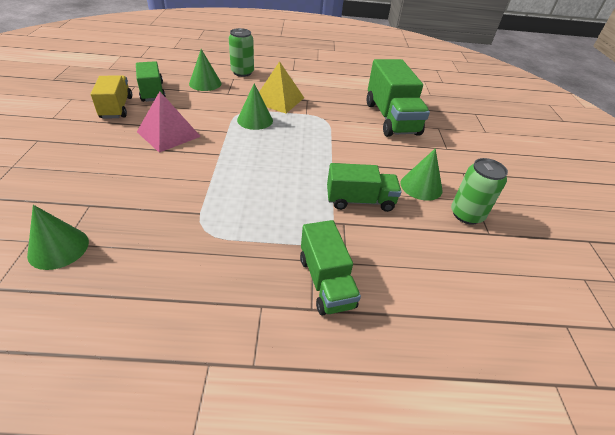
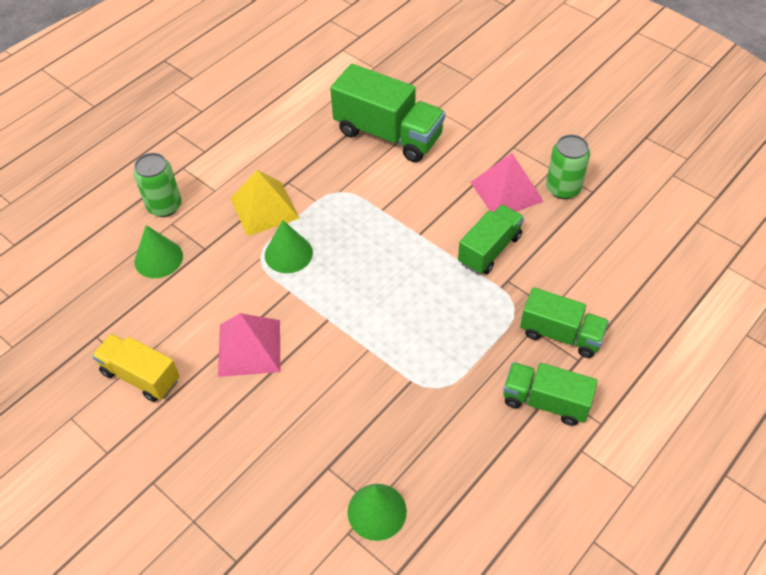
camera: 45 degrees left, 10 degrees up
green truck [136,61,166,102] -> green truck moved to [503,362,598,426]
green cone [401,148,443,201] -> pink pyramid [470,153,544,212]

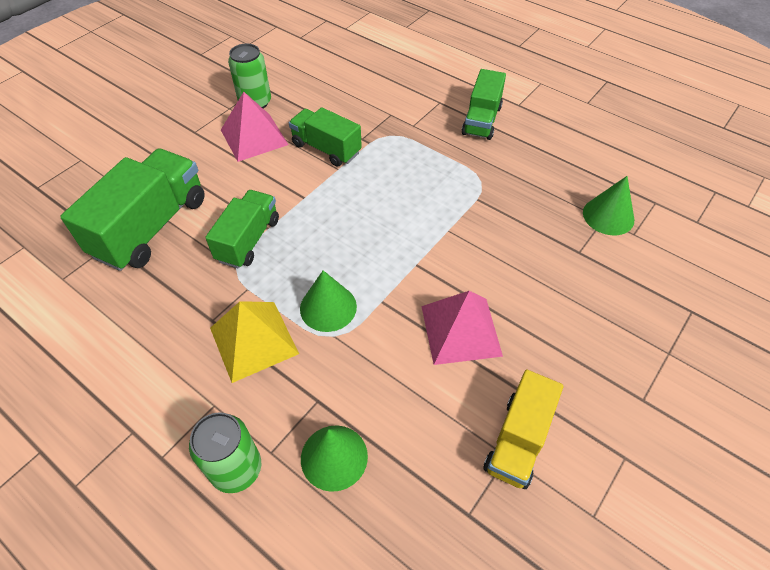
camera: 95 degrees left, 0 degrees up
green truck [520,287,609,358] -> green truck moved to [205,190,279,268]

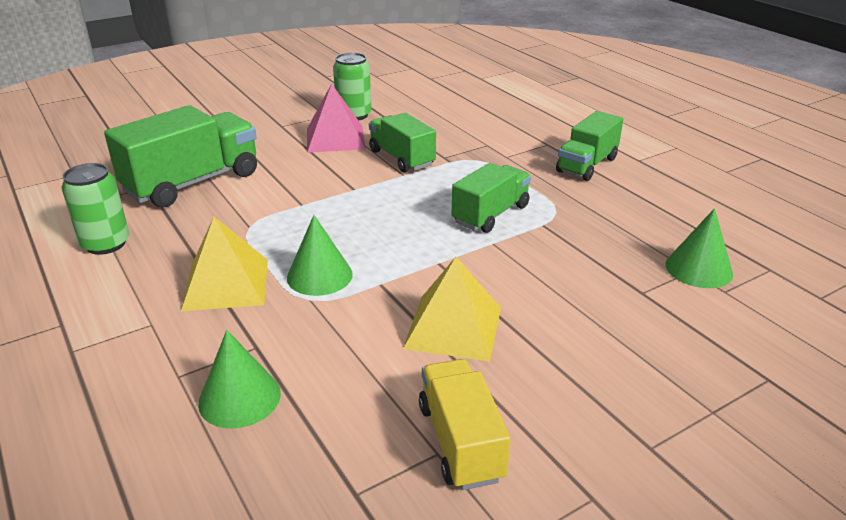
camera: 20 degrees right, 20 degrees down
green can [189,412,261,493] -> green can moved to [61,163,129,255]
green truck [205,190,279,268] -> green truck moved to [452,163,531,233]
pink pyramid [421,291,503,365] -> yellow pyramid [403,257,501,361]
yellow truck [483,370,563,489] -> yellow truck turned 120 degrees clockwise [419,359,511,490]

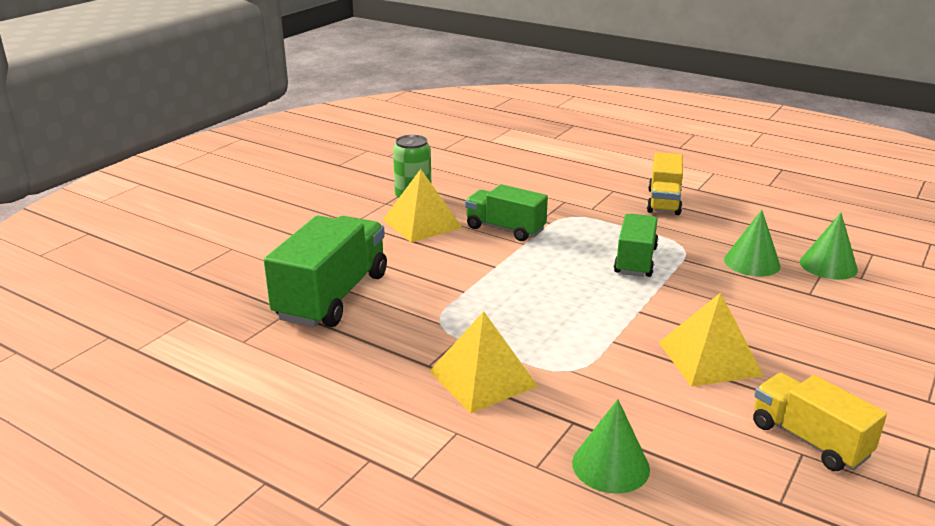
camera: 25 degrees left, 5 degrees down
green can [61,163,129,255] -> none
green cone [287,215,353,296] -> green cone moved to [724,210,781,276]
pink pyramid [307,84,366,153] -> yellow pyramid [383,169,462,243]
green truck [556,111,623,181] -> yellow truck [647,152,683,215]

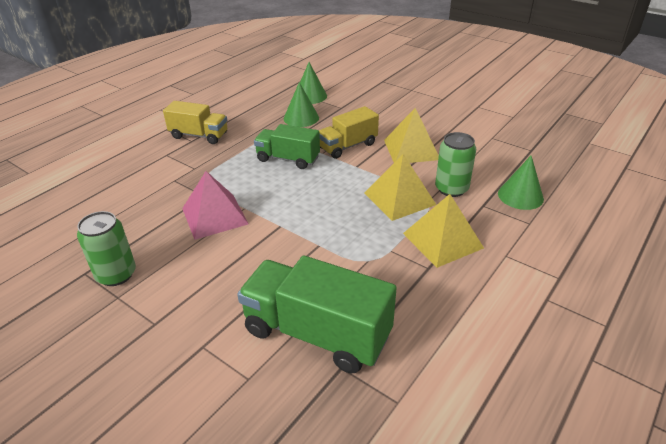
camera: 85 degrees left, 10 degrees up
yellow pyramid [383,169,462,243] -> yellow pyramid moved to [364,154,436,221]
green truck [465,184,548,241] -> pink pyramid [182,171,248,240]
yellow truck [753,373,887,471] -> yellow truck moved to [319,106,379,159]
none -> green can [435,132,476,197]

